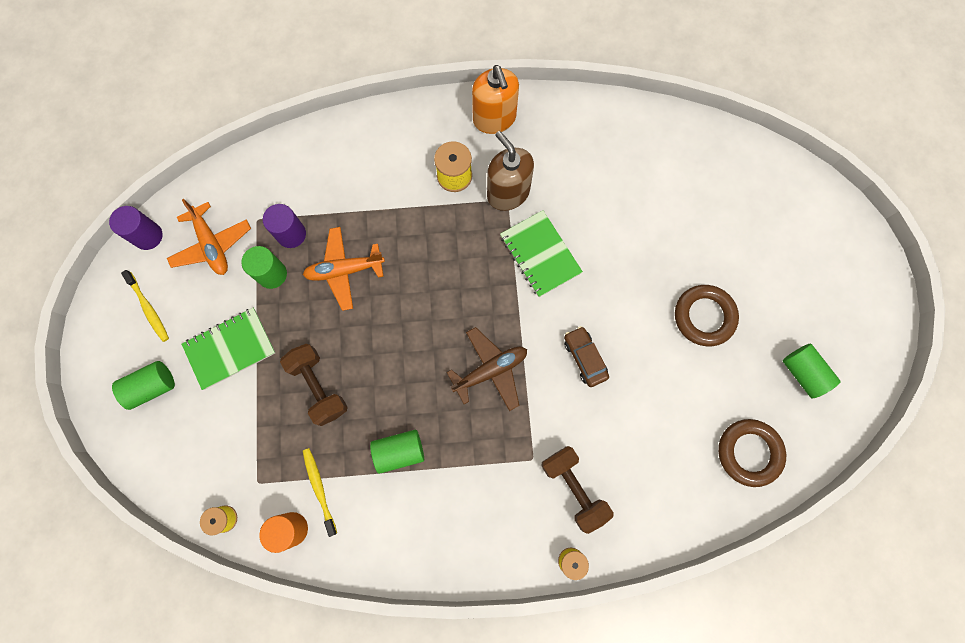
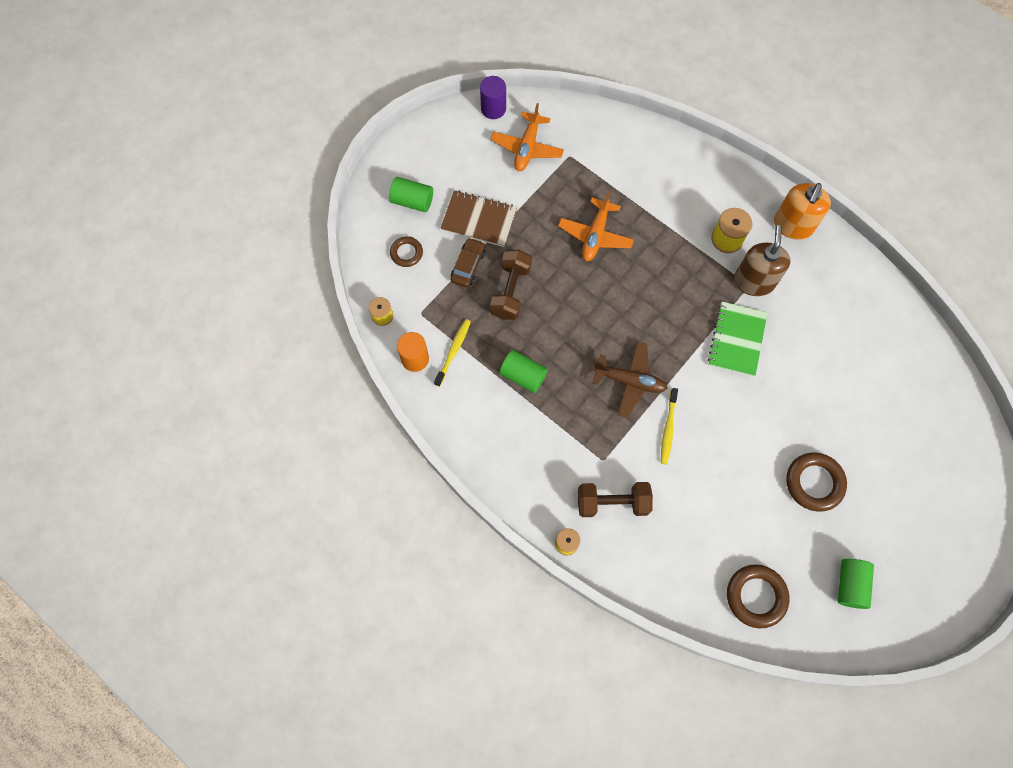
camera: 45 degrees right, 5 degrees down
yellow toothbrush [121,270,169,342] -> yellow toothbrush moved to [661,388,678,465]
green notebook [181,308,275,390] -> brown notebook [440,191,517,247]
green cylinder [241,246,287,289] -> none
purple cylinder [263,204,306,248] -> none
orange plane [303,227,385,311] -> orange plane turned 105 degrees counterclockwise [558,191,634,261]
brown dumbbell [541,446,614,534] -> brown dumbbell turned 75 degrees clockwise [578,482,653,517]
brown car [564,326,609,387] -> brown car moved to [451,238,485,287]
none -> brown ring [390,236,423,267]

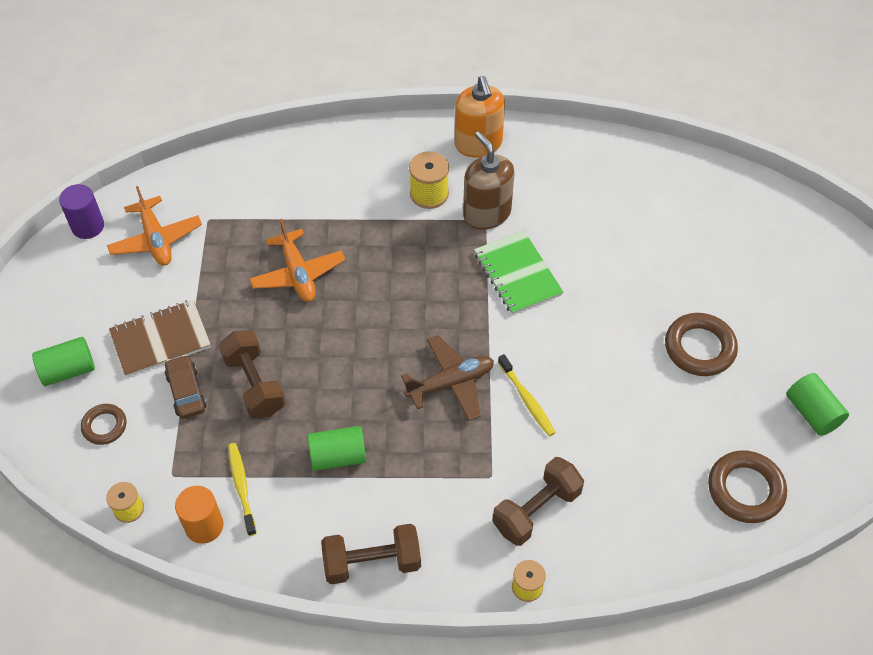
camera: 40 degrees left, 15 degrees down
none -> brown dumbbell [321,524,421,584]

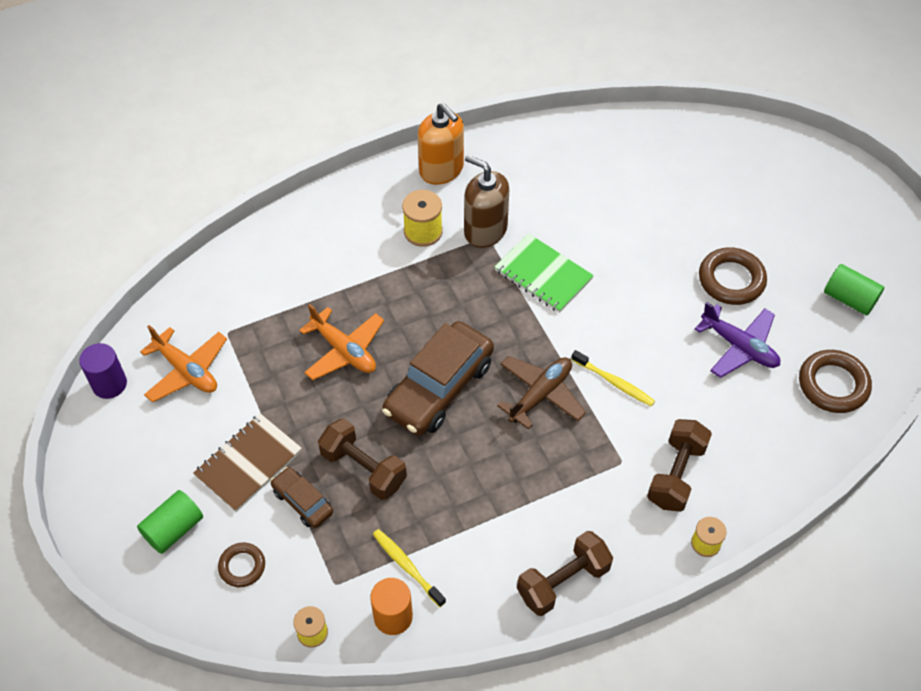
camera: 25 degrees left, 0 degrees up
green cylinder [308,426,366,471] -> none
none -> brown car [382,321,494,436]
none -> purple plane [695,302,780,378]

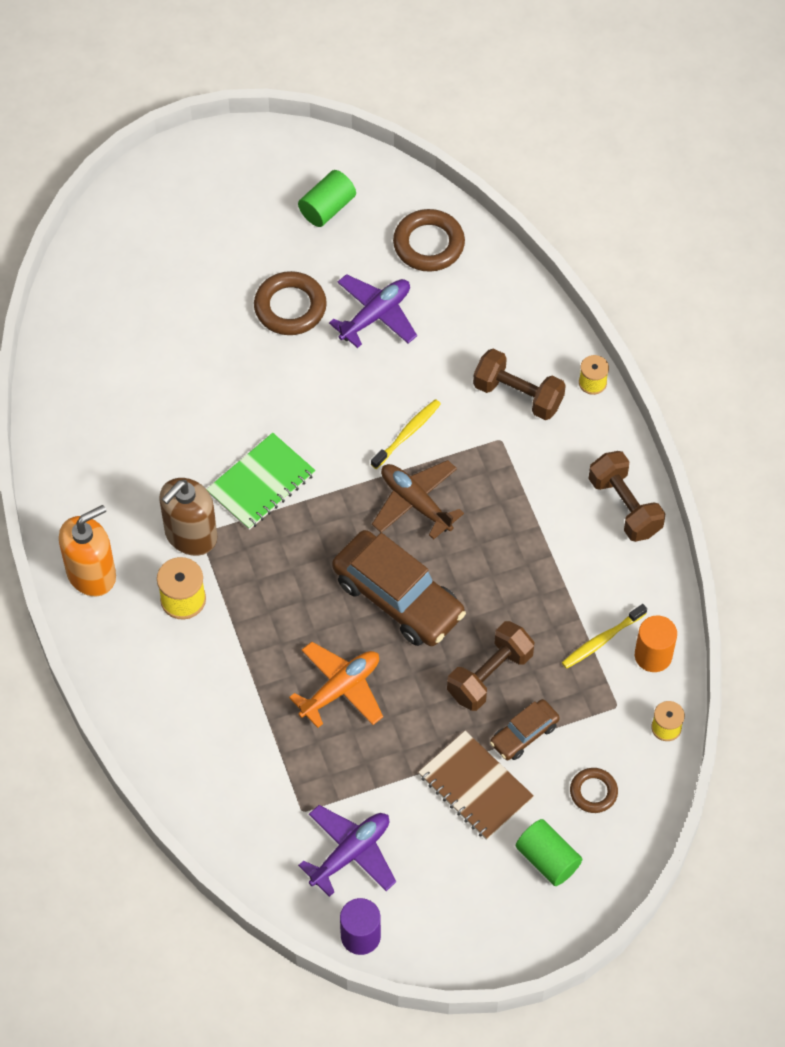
camera: 85 degrees left, 5 degrees up
orange plane [140,325,227,403] -> purple plane [298,805,396,897]

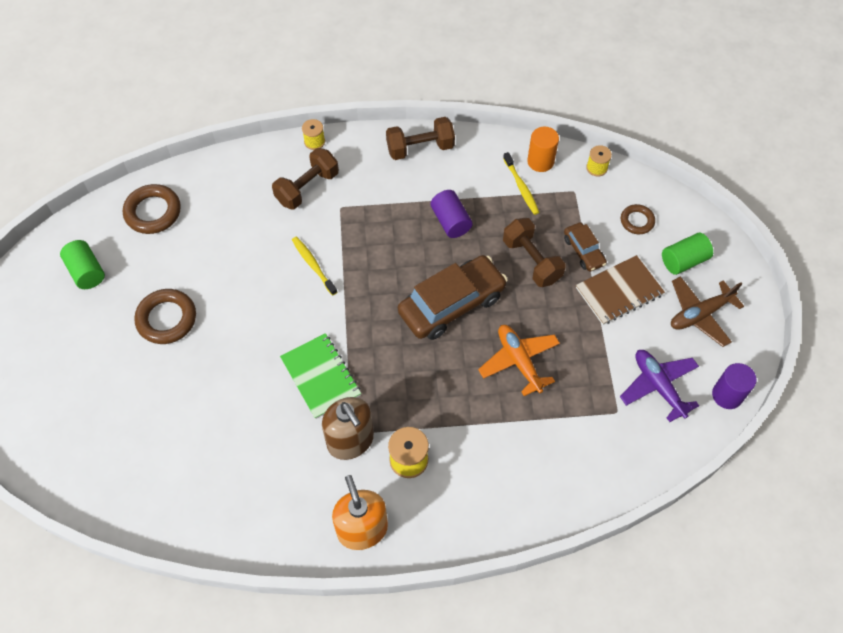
camera: 75 degrees left, 0 degrees up
purple plane [329,274,417,348] -> none
brown plane [372,460,464,540] -> brown plane moved to [671,276,744,347]
none -> purple cylinder [430,190,473,238]

